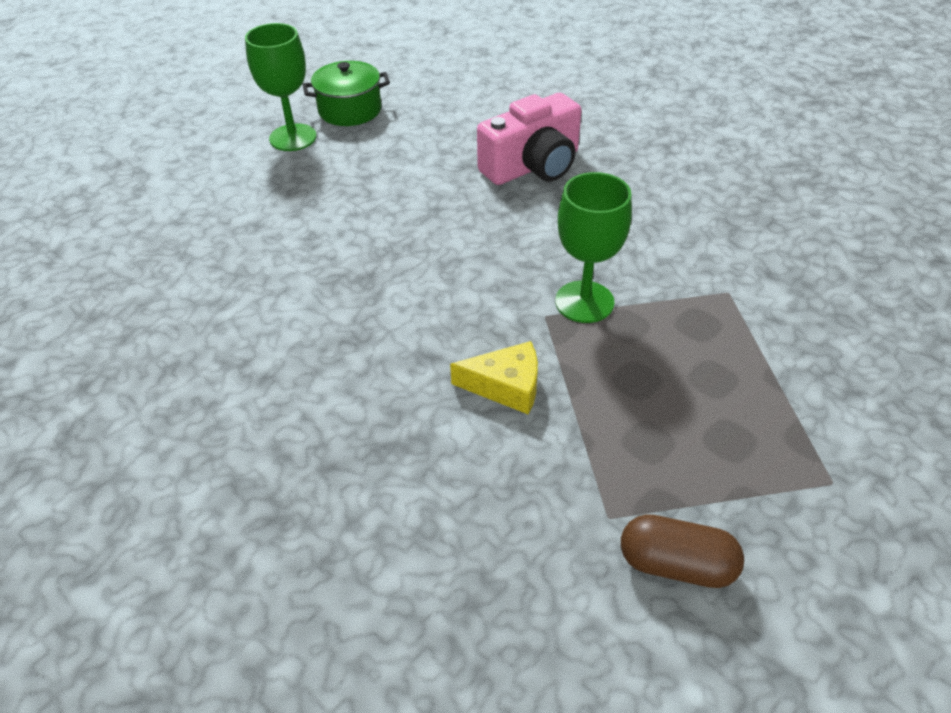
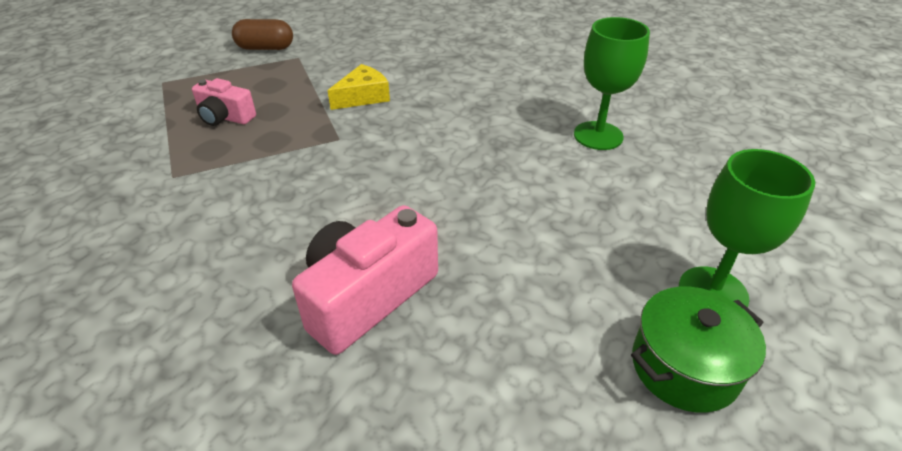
camera: 165 degrees right, 5 degrees down
yellow cheese [450,341,538,415] -> yellow cheese turned 150 degrees clockwise [327,64,390,110]
green goblet [555,172,632,323] -> green goblet moved to [574,17,650,150]
none -> pink camera [192,78,256,126]

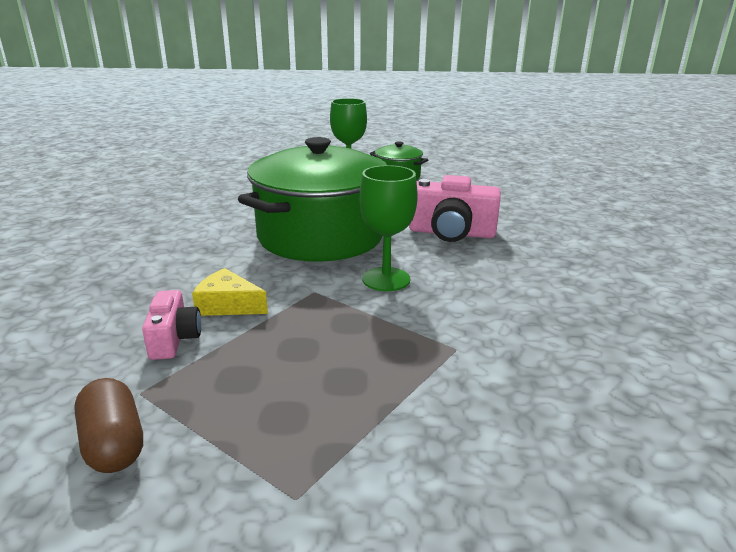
camera: 120 degrees left, 15 degrees down
pink camera [192,78,256,126] -> pink camera moved to [142,290,201,360]
green goblet [574,17,650,150] -> green goblet moved to [359,165,418,291]
none -> green pot [238,137,388,261]

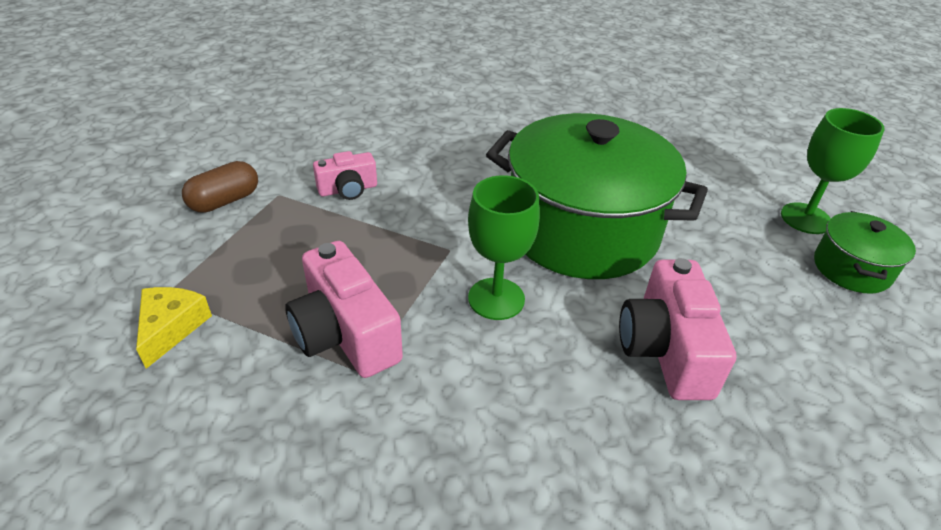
camera: 75 degrees right, 15 degrees up
yellow cheese [192,268,268,316] -> yellow cheese moved to [136,287,212,369]
none -> pink camera [285,241,403,378]

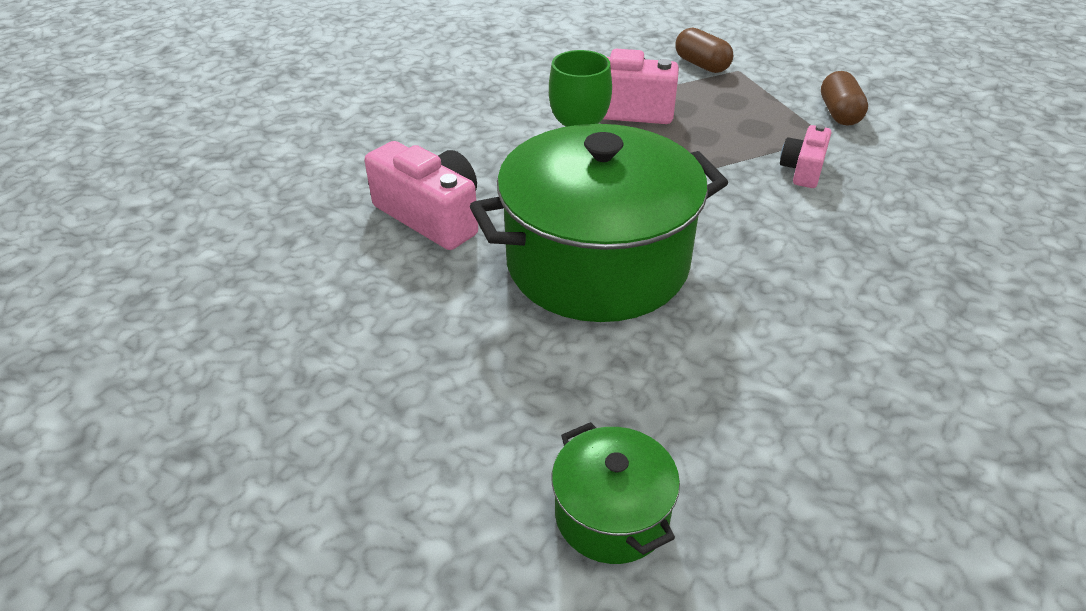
camera: 135 degrees right, 0 degrees up
yellow cheese [136,287,212,369] -> brown capsule [675,28,733,73]
green goblet [781,108,885,234] -> none
green pot [814,211,916,294] -> green pot moved to [552,422,680,564]

